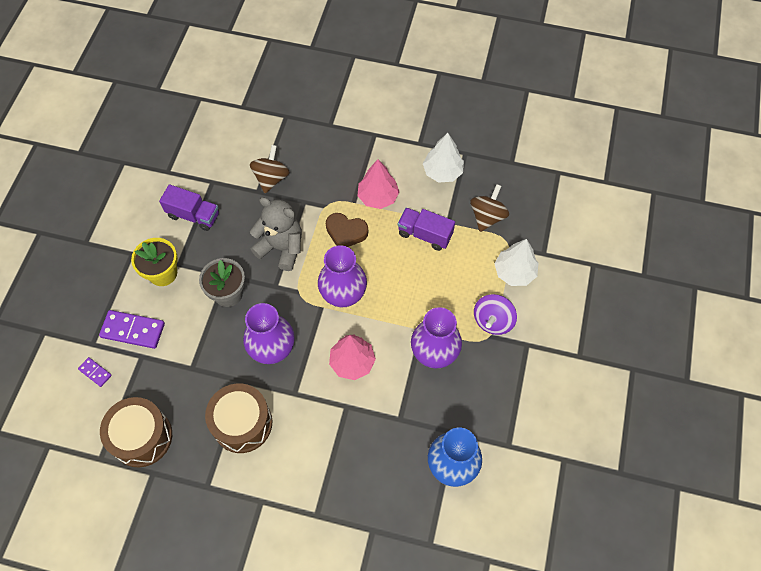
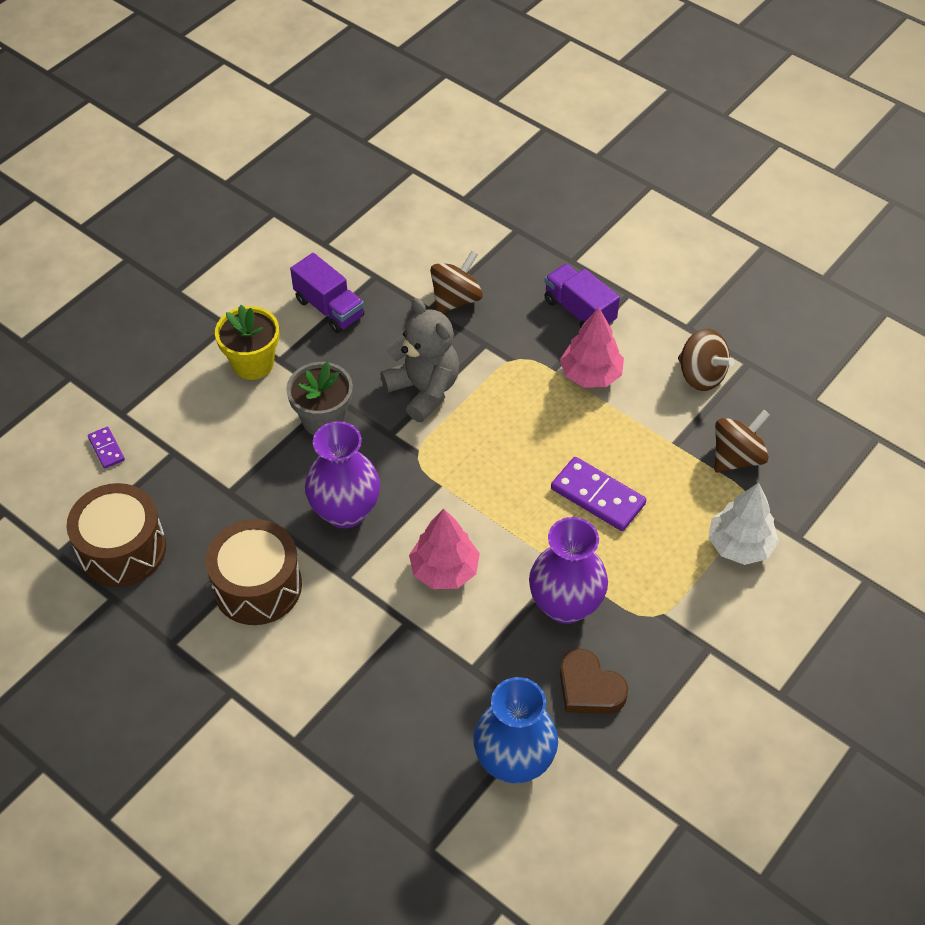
camera: 25 degrees right, 10 degrees down
purple domino [99,310,165,349] -> purple domino moved to [551,457,646,531]
purple vase [318,245,367,307] -> none
brown heart [326,213,368,247] -> brown heart moved to [560,649,628,714]
purple truck [398,208,455,251] -> purple truck moved to [544,264,620,329]
white tree [423,133,464,183] -> brown spinning top [678,329,734,391]
purple spinning top [474,294,517,335] -> none

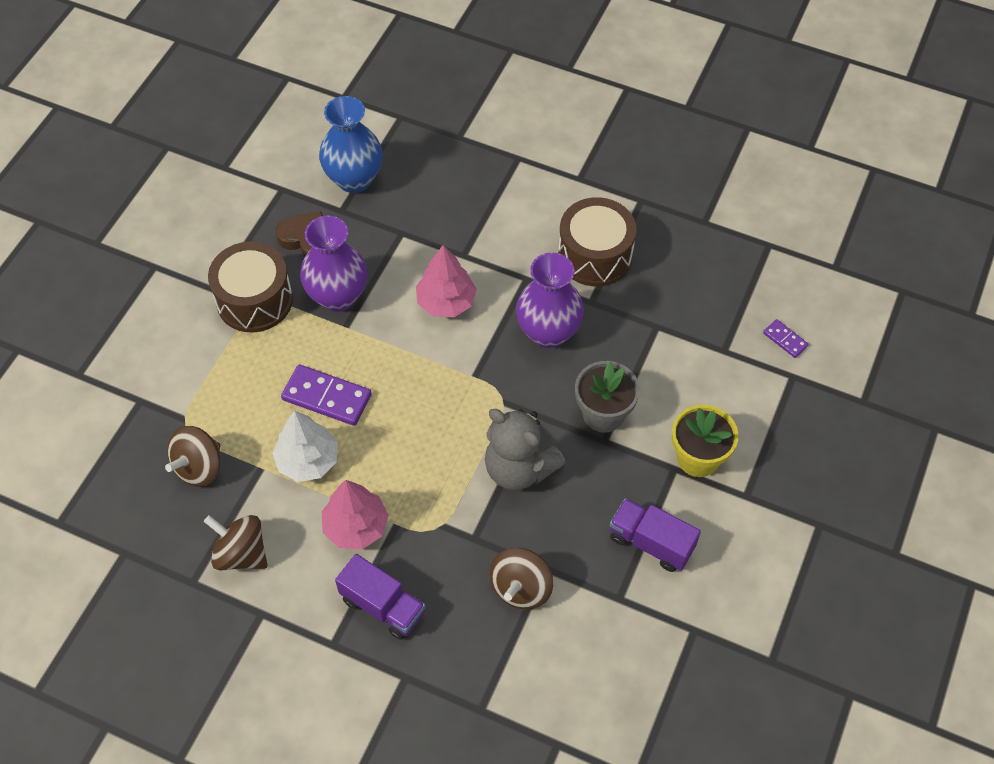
camera: 165 degrees right, 5 degrees up
brown drum [67,483,166,587] -> brown drum moved to [208,242,293,332]
white tree [708,483,779,565] -> white tree moved to [272,410,338,482]

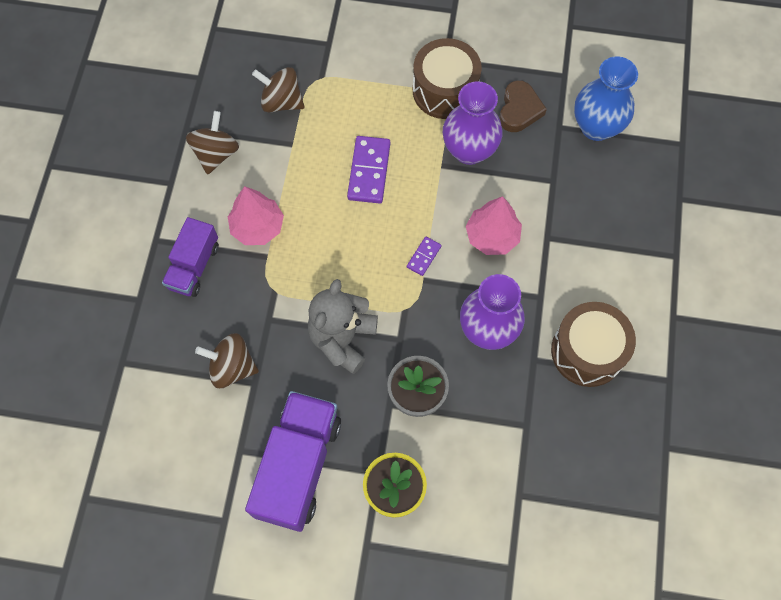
camera: 75 degrees right, 10 degrees up
white tree [272,410,338,482] -> none
purple truck [609,498,701,572] -> purple truck [245,391,341,532], size x1.66
purple domino [763,319,809,358] -> purple domino moved to [407,237,441,276]

